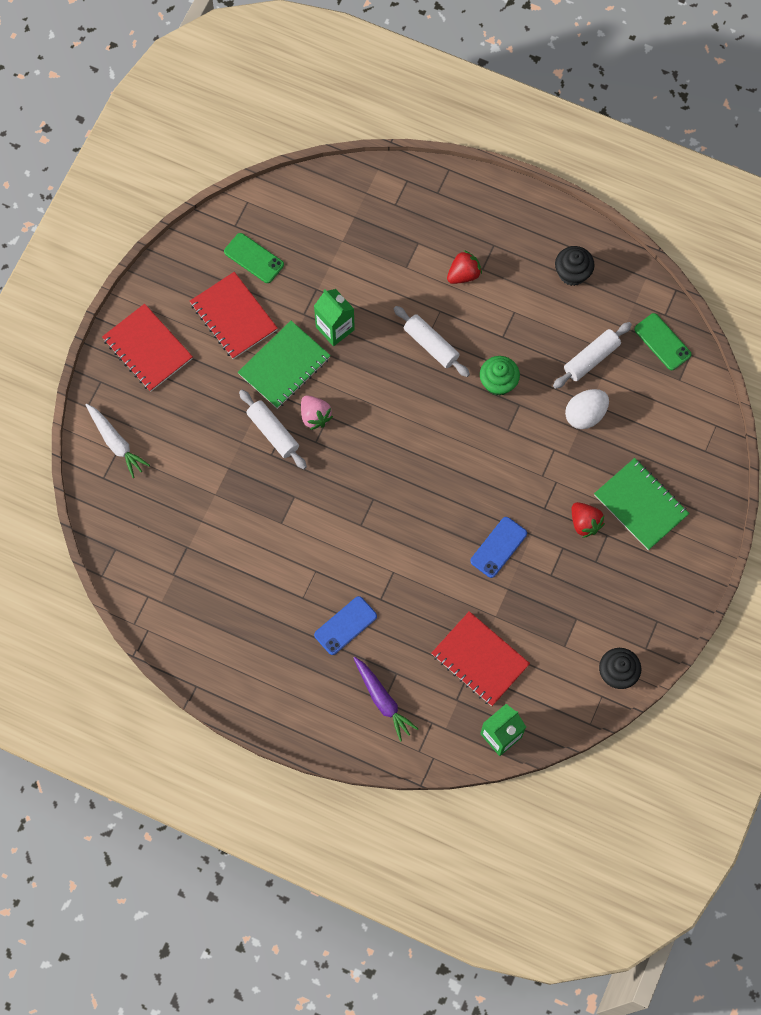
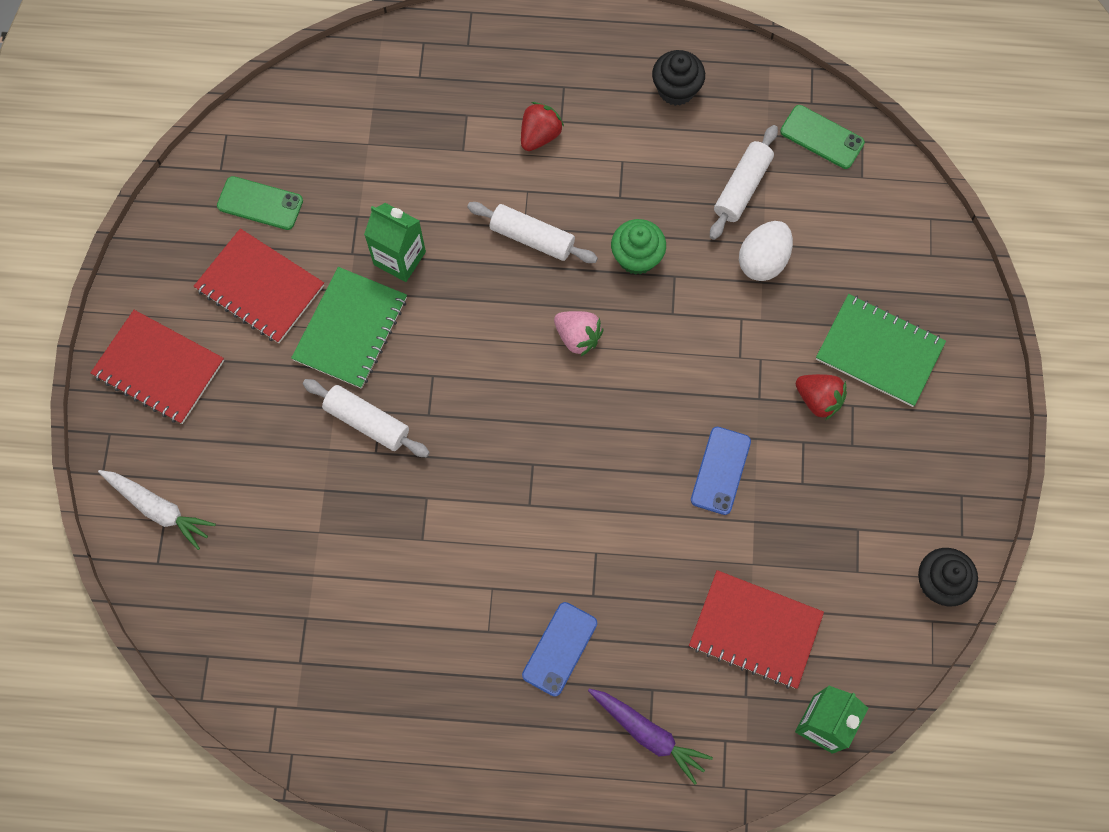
camera: 20 degrees left, 0 degrees up
pink strawberry [301,395,333,430] -> pink strawberry moved to [554,311,604,357]

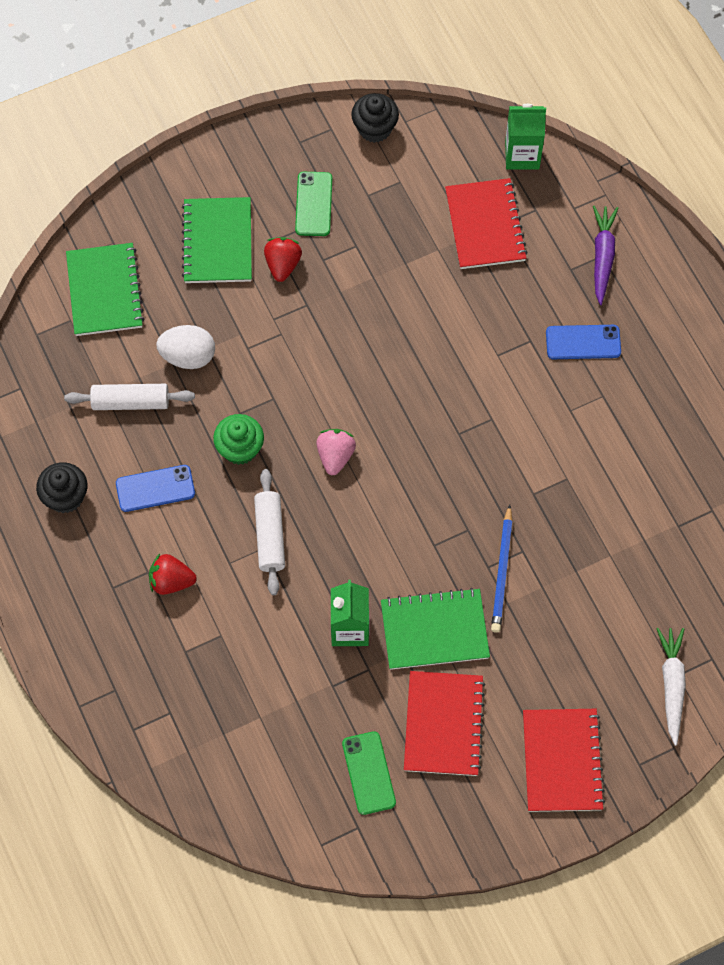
camera: 120 degrees left, 5 degrees down
white rolling pin [303,379,430,457] -> blue pencil [491,504,513,633]
blue phone [691,427,751,515] -> blue phone moved to [116,465,195,512]
green phone [780,105,865,169] -> green phone moved to [295,172,332,236]
none -> green notebook [66,243,145,336]

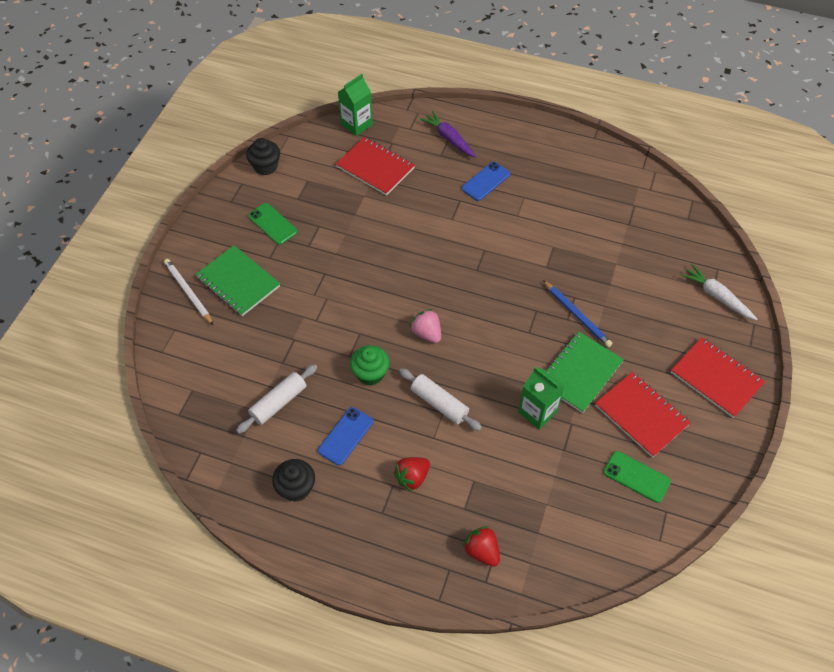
camera: 45 degrees left, 10 degrees down
green notebook [66,243,145,336] -> none
white egg [156,325,215,369] -> none
red strawberry [264,237,302,282] -> red strawberry moved to [463,526,500,567]
none -> white pencil [164,259,213,325]

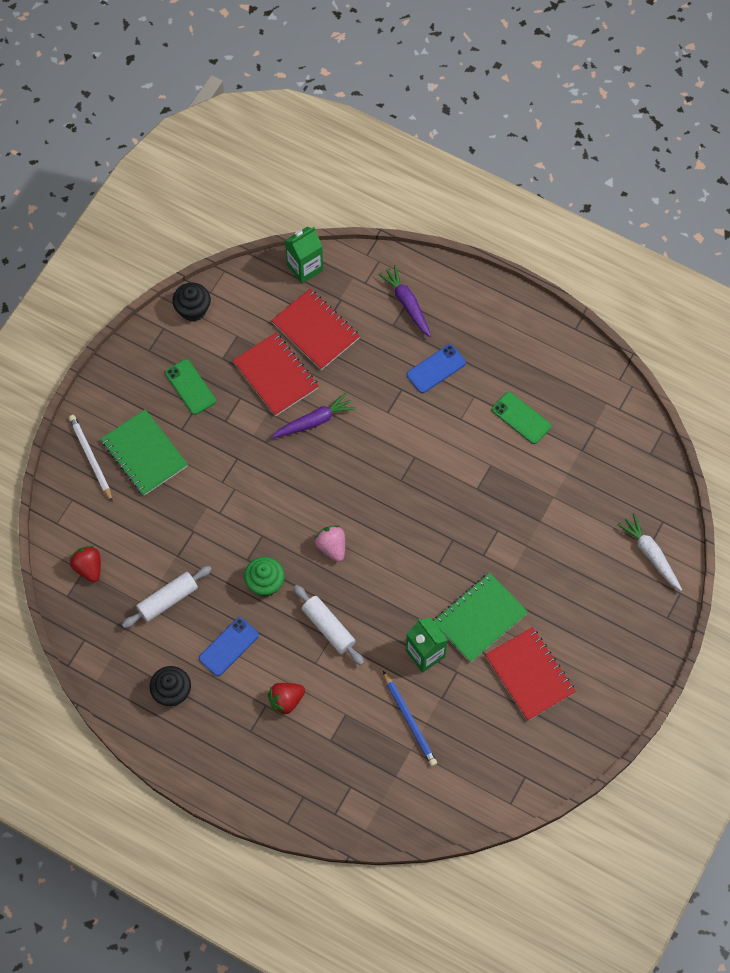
camera: 10 degrees right, 10 degrees up
red strawberry [463,526,500,567] -> red strawberry moved to [69,546,101,582]
blue pencil [543,280,613,347] -> blue pencil moved to [383,671,437,766]
green phone [603,451,671,503] -> green phone moved to [492,392,551,444]
red notebook [671,337,765,418] -> red notebook moved to [232,333,319,416]
none -> purple carrot [271,392,356,439]

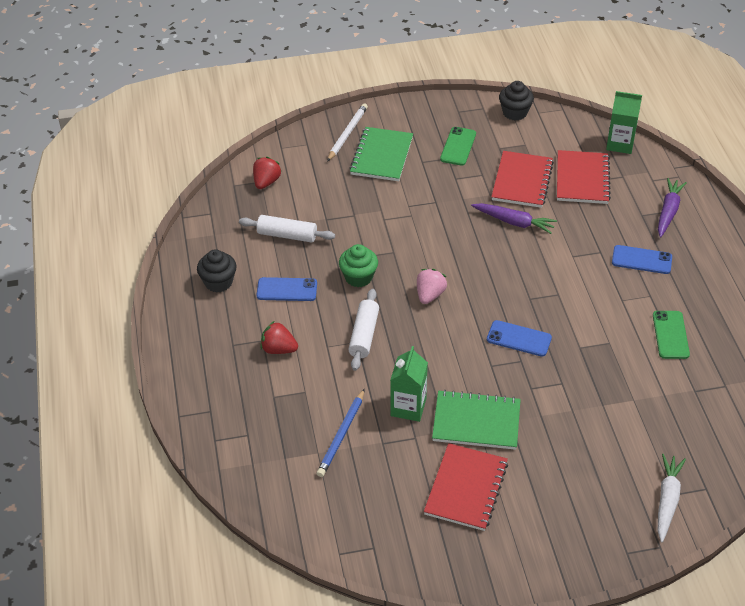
camera: 50 degrees right, 20 degrees down
none -> blue phone [487,320,552,357]

